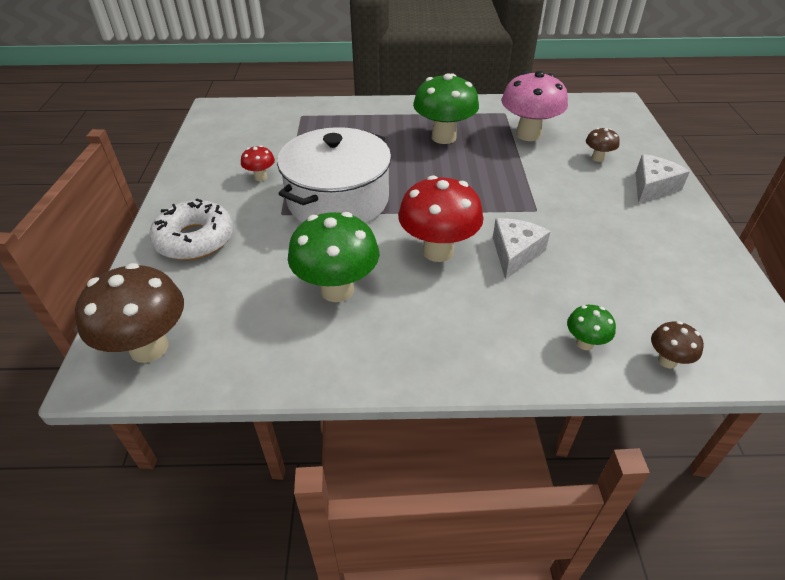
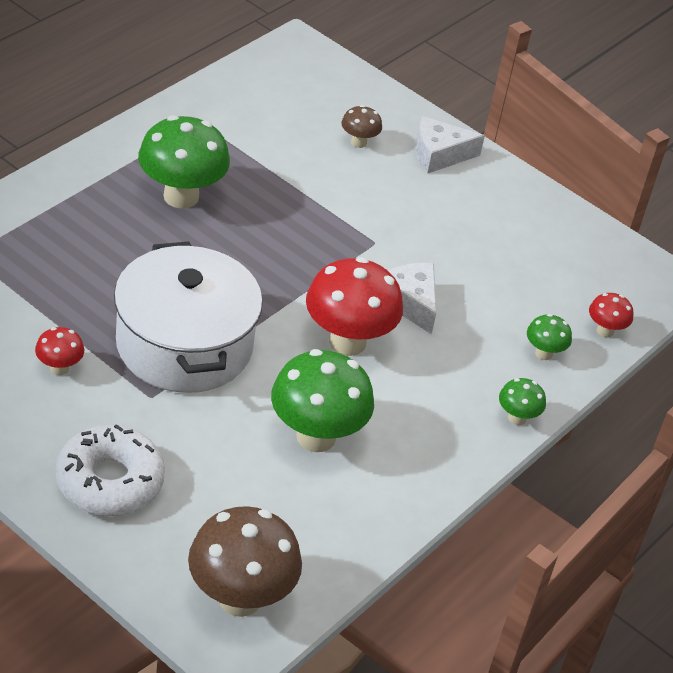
camera: 55 degrees left, 0 degrees up
pink mushroom [502,71,568,141] -> none
white cheese [636,154,690,204] -> white cheese turned 90 degrees counterclockwise [415,116,485,174]
brown mushroom [651,321,704,368] -> red mushroom [589,293,633,338]
none -> green mushroom [499,378,546,425]

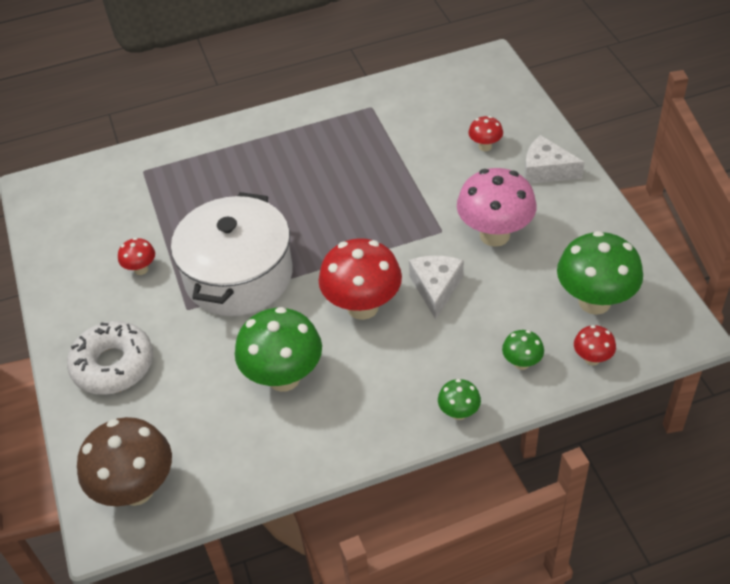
camera: 40 degrees right, 5 degrees up
green mushroom [138,115,230,209] -> green mushroom moved to [557,231,643,315]
brown mushroom [342,105,382,148] -> red mushroom [468,116,503,151]
none -> pink mushroom [457,168,537,247]

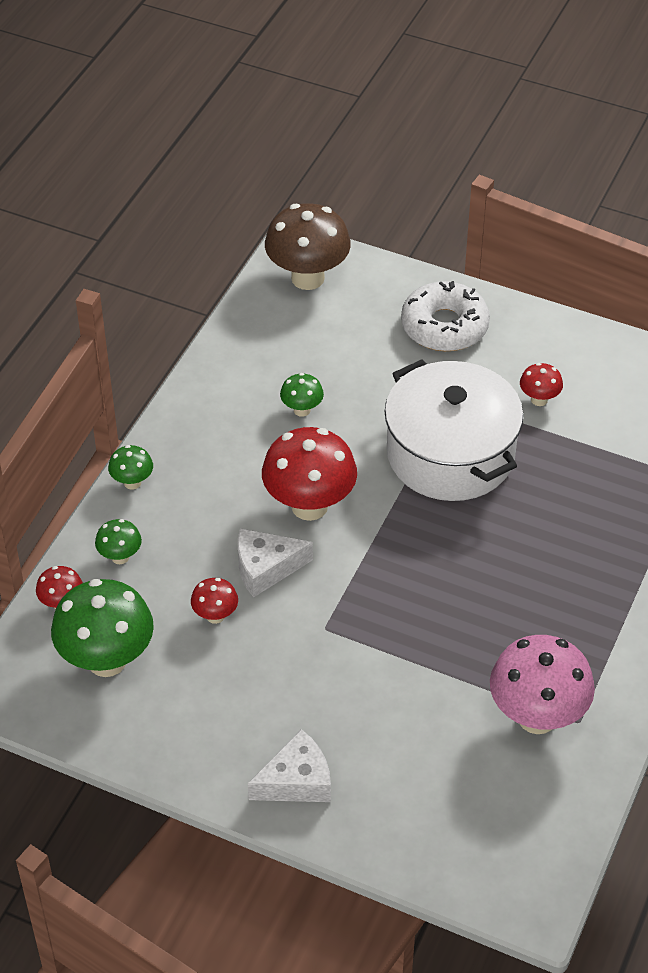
camera: 130 degrees right, 0 degrees up
green mushroom [235,307,322,392] -> green mushroom [280,373,324,417], size x0.48
white cheese [409,256,464,320] -> white cheese turned 120 degrees clockwise [238,528,313,597]
pink mushroom [457,168,537,247] -> pink mushroom moved to [490,635,595,734]
red mushroom [468,116,503,151] -> red mushroom moved to [191,578,238,624]

